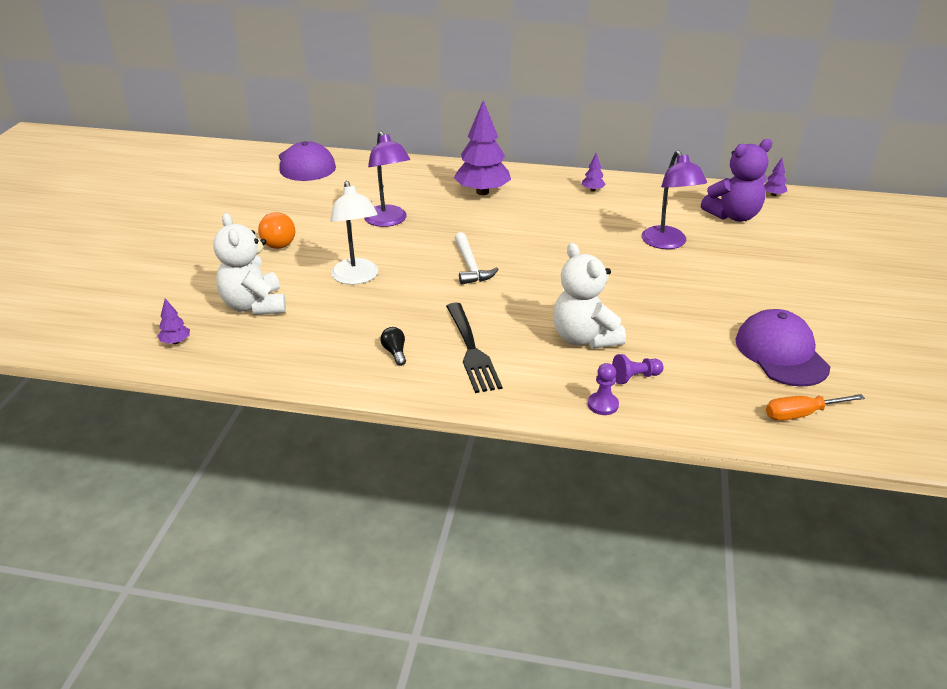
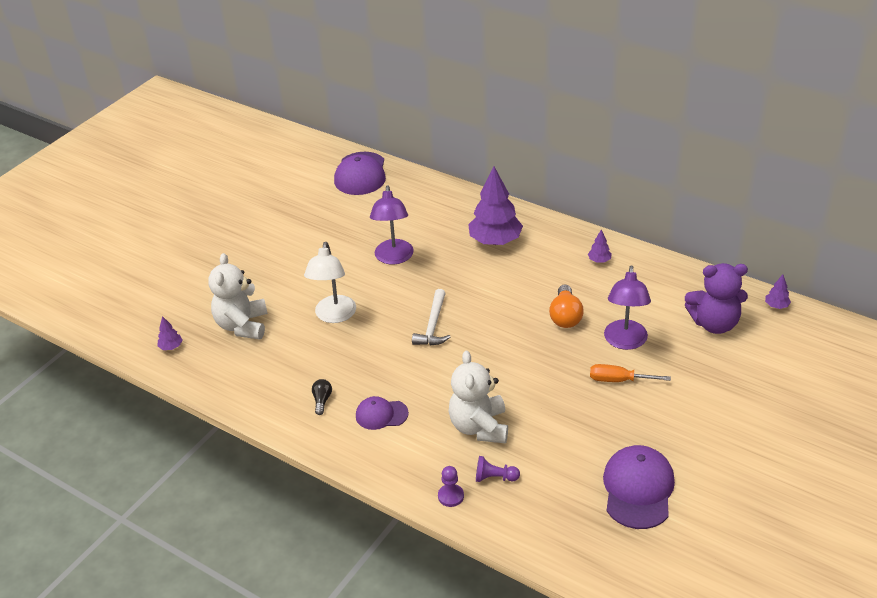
camera: 25 degrees right, 5 degrees up
orange light bulb [258,212,295,249] -> orange light bulb moved to [549,285,584,328]
black fork [446,303,502,393] -> purple cap [356,396,409,430]
orange screwdriver [766,394,865,421] -> orange screwdriver moved to [590,364,671,382]

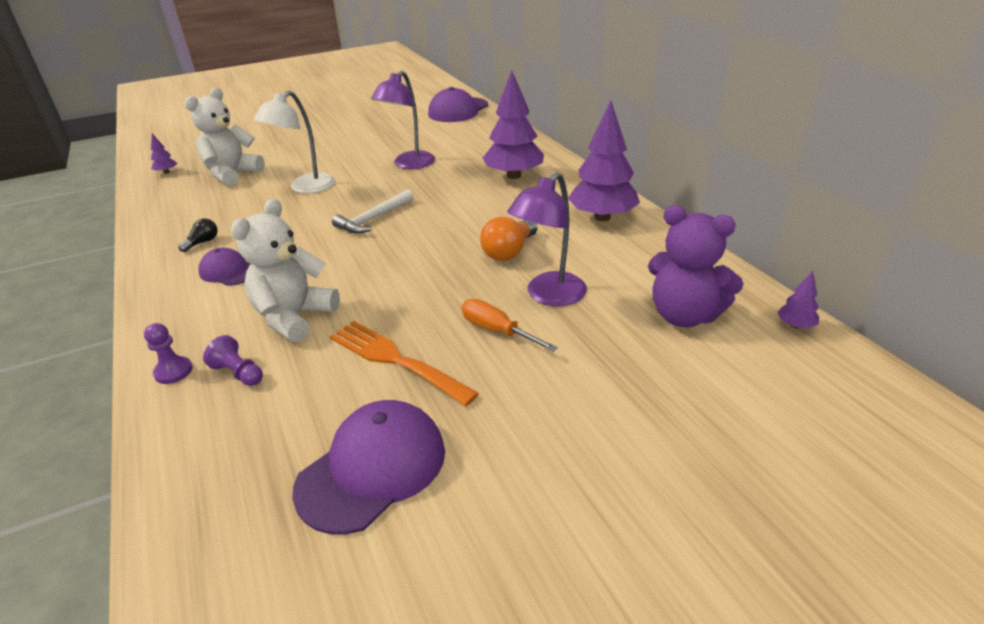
camera: 30 degrees right, 5 degrees down
purple tree [588,230,612,263] -> purple tree [568,101,640,221], size x2.36
none -> orange fork [330,321,479,406]

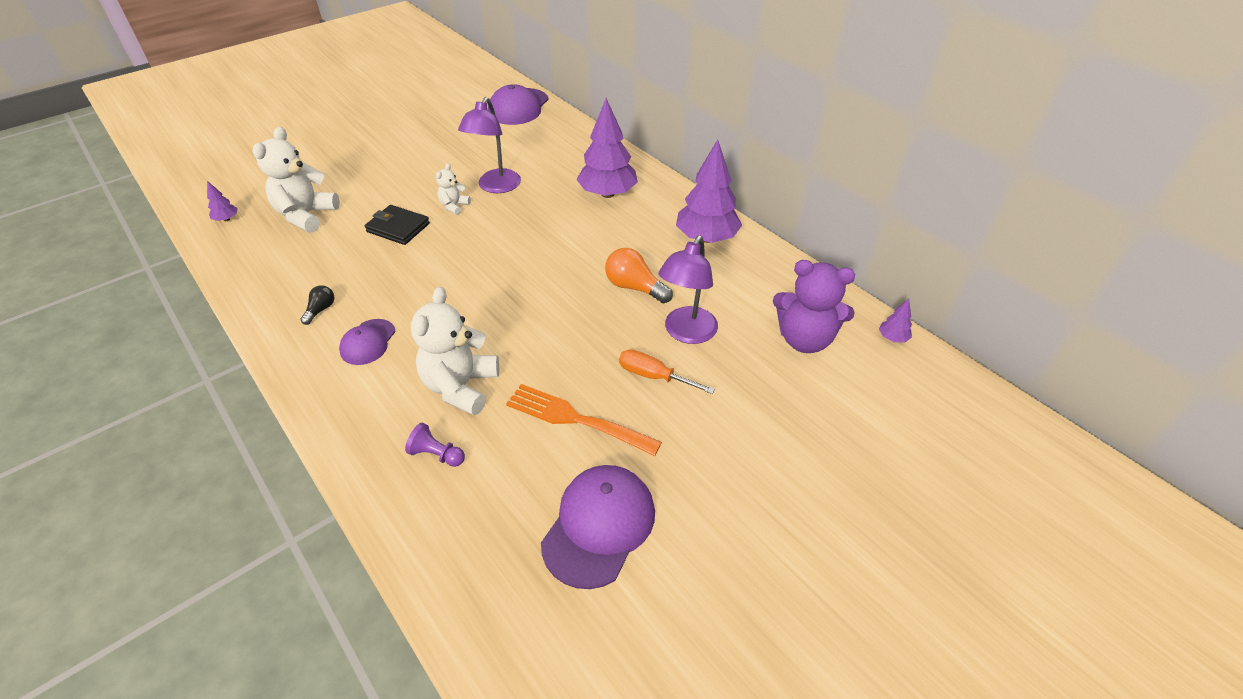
camera: 15 degrees left, 10 degrees up
purple pawn [144,323,193,384] -> none
purple cap [198,248,250,286] -> purple cap turned 90 degrees counterclockwise [339,319,395,365]
white lamp [253,90,335,194] -> black wallet [365,205,430,245]
white hammer [332,189,414,234] -> none
orange light bulb [480,217,538,261] -> orange light bulb turned 105 degrees clockwise [605,248,673,304]
none -> white teddy bear [436,163,471,215]

